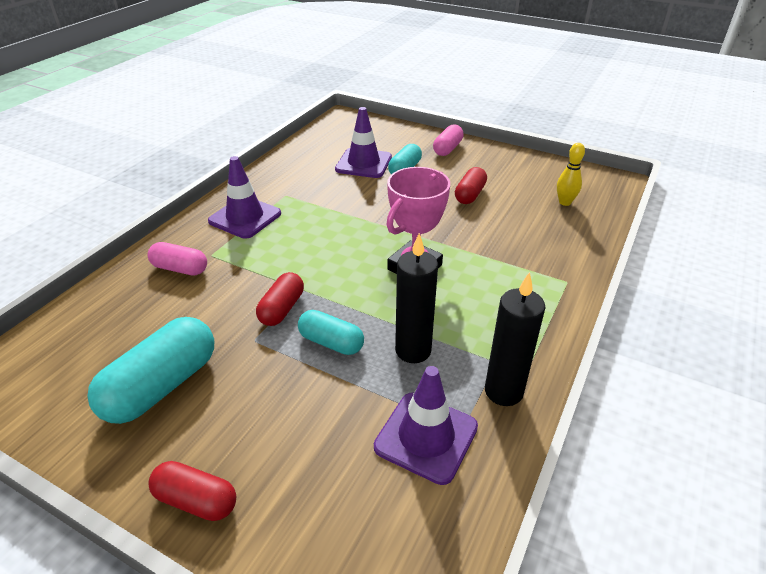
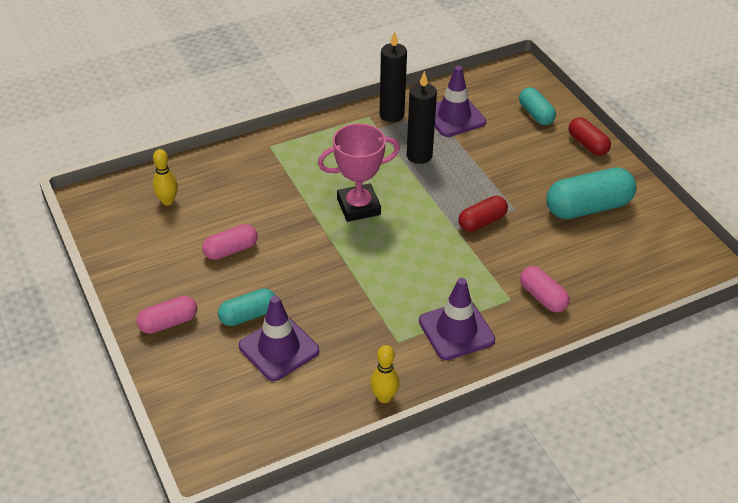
camera: 145 degrees left, 5 degrees up
turquoise capsule [298,310,364,355] -> turquoise capsule moved to [519,87,556,125]
red capsule [455,167,487,204] -> pink capsule [202,224,258,260]
none -> yellow bowling pin [370,345,399,403]

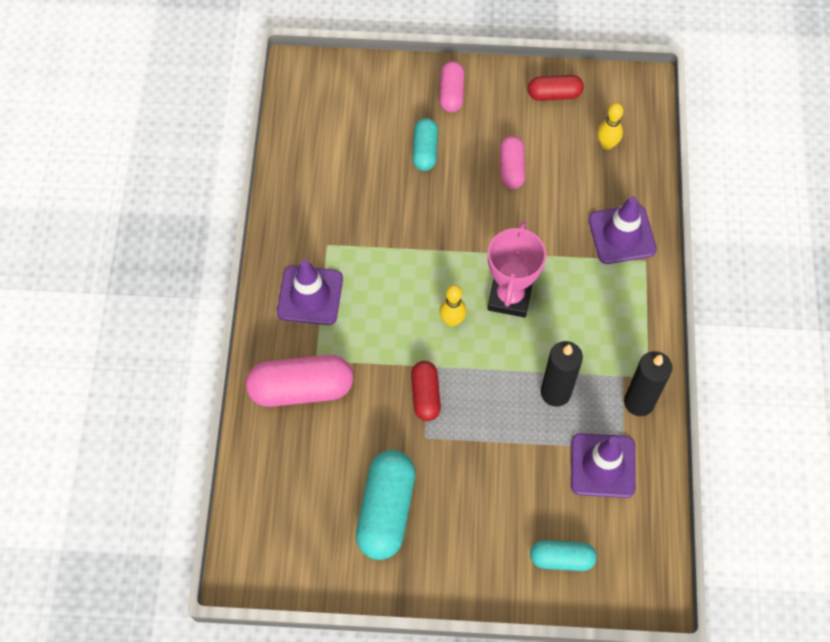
camera: 120 degrees right, 20 degrees up
purple traffic cone [239,296,319,381] -> purple traffic cone moved to [588,196,657,264]
yellow bowling pin [370,345,399,403] -> yellow bowling pin moved to [439,285,466,326]
pink capsule [520,266,569,312] -> pink capsule [246,355,353,407], size x1.70
red capsule [568,117,611,156] -> red capsule moved to [528,75,584,101]

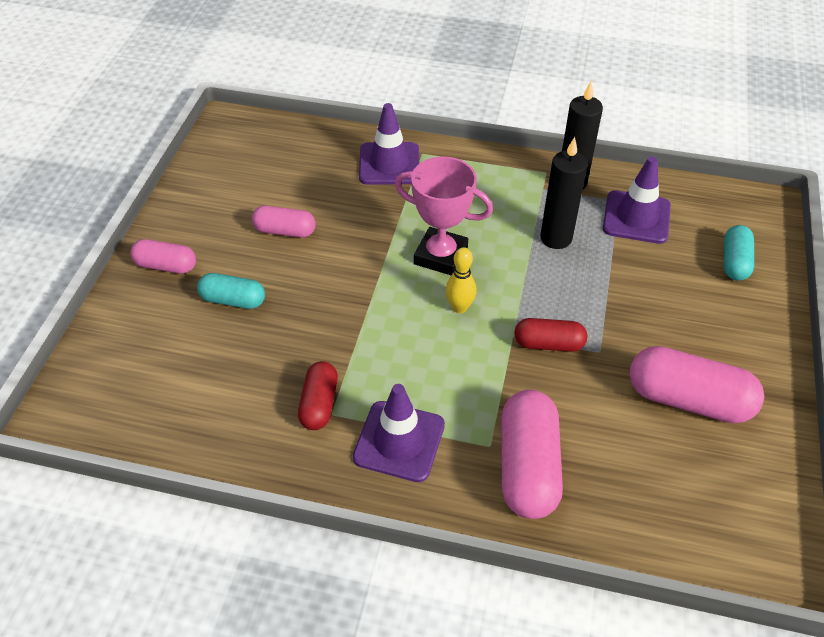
camera: 80 degrees left, 15 degrees down
turquoise capsule [356,450,415,560] -> pink capsule [629,346,764,423]
red capsule [528,75,584,101] -> red capsule moved to [298,361,338,430]
yellow bowling pin [597,103,623,150] -> none

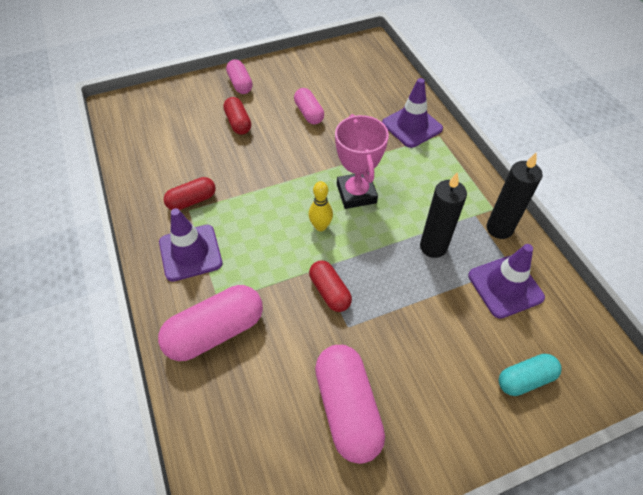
camera: 55 degrees right, 5 degrees up
turquoise capsule [197,273,265,309] -> red capsule [223,97,251,135]

